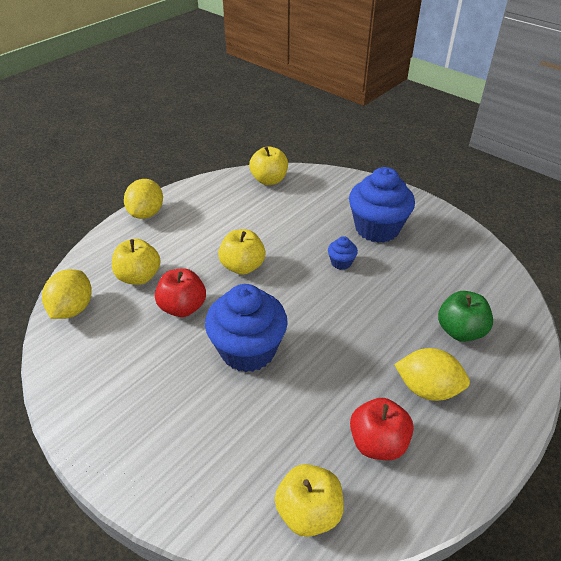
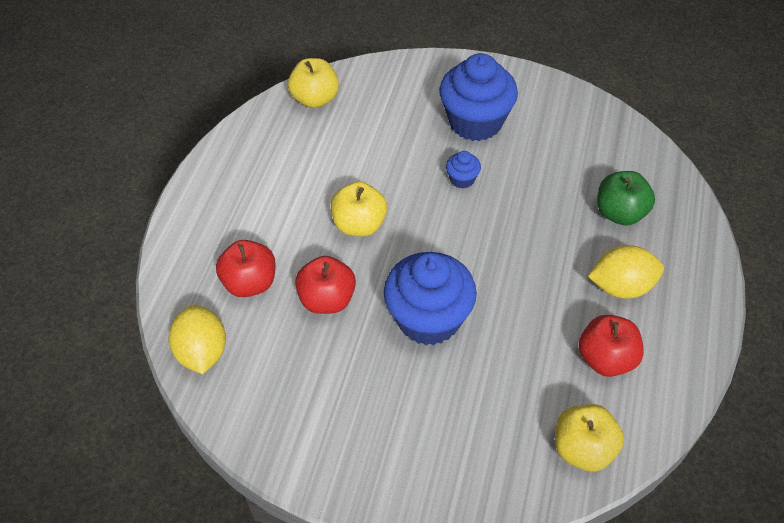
camera: 25 degrees left, 10 degrees up
yellow apple [112,239,160,285] -> red apple [216,240,276,297]
yellow lemon [124,179,163,219] -> none

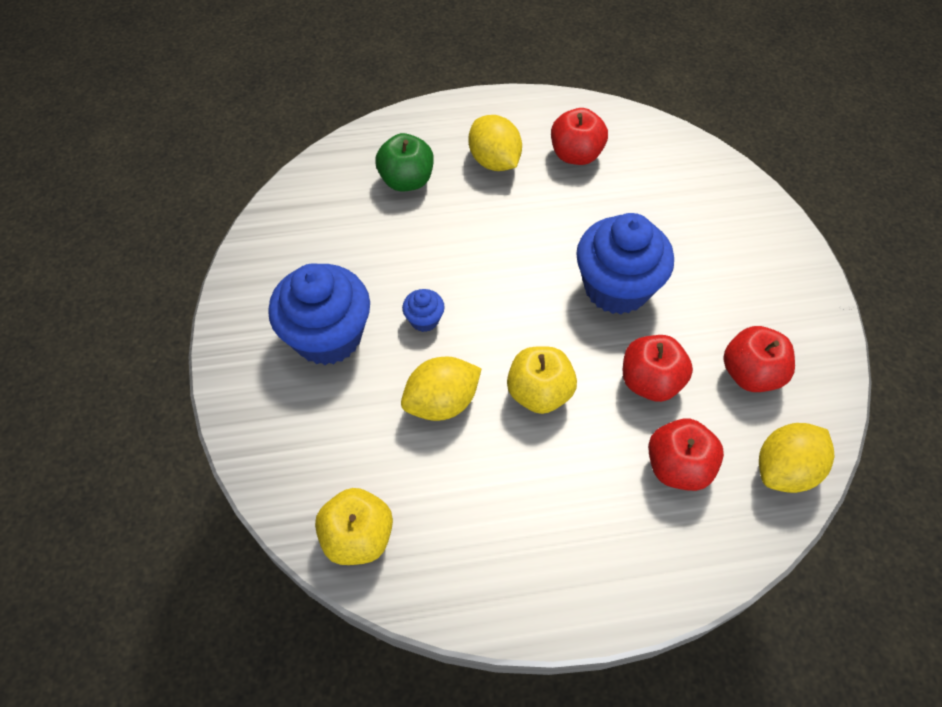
camera: 115 degrees left, 5 degrees up
yellow apple [555,404,624,472] -> none
none -> yellow lemon [401,357,482,421]
none -> red apple [723,326,795,392]

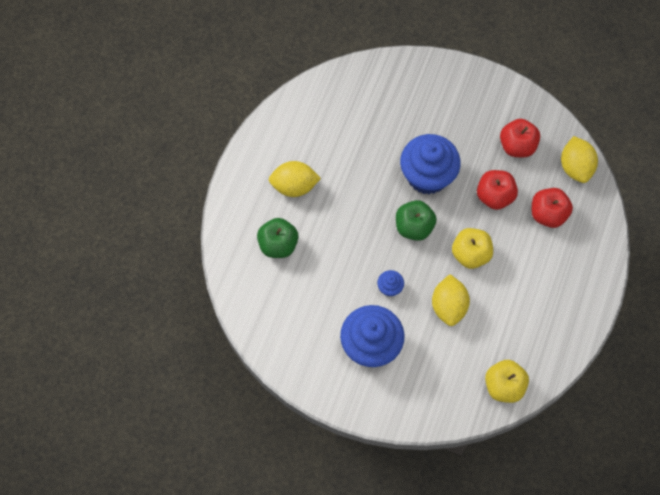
camera: 60 degrees left, 10 degrees up
red apple [551,108,608,165] -> none
none -> green apple [396,200,437,241]

